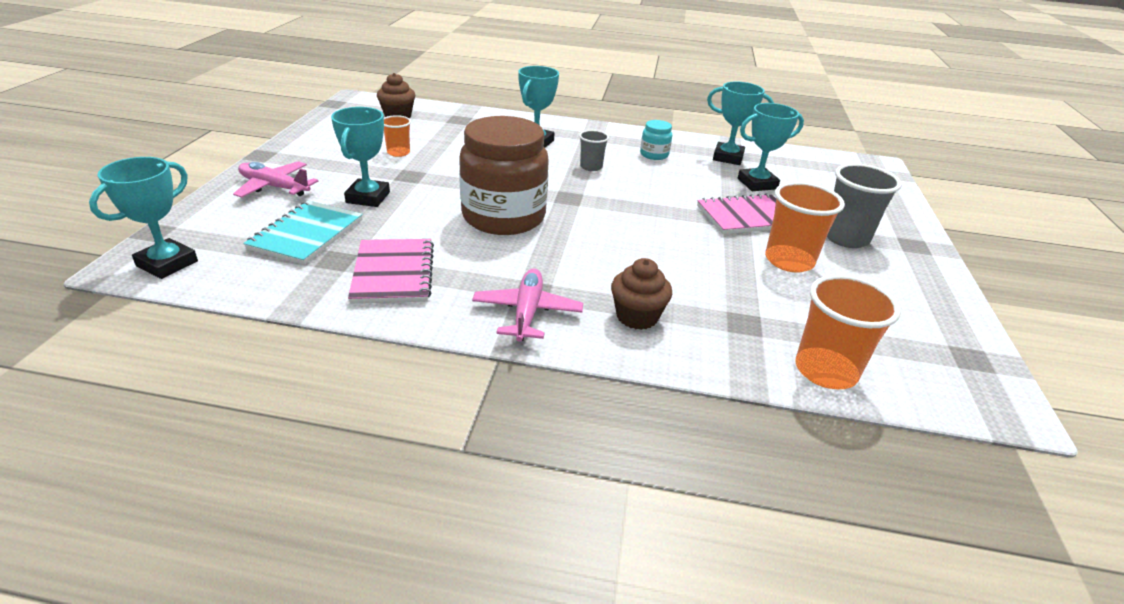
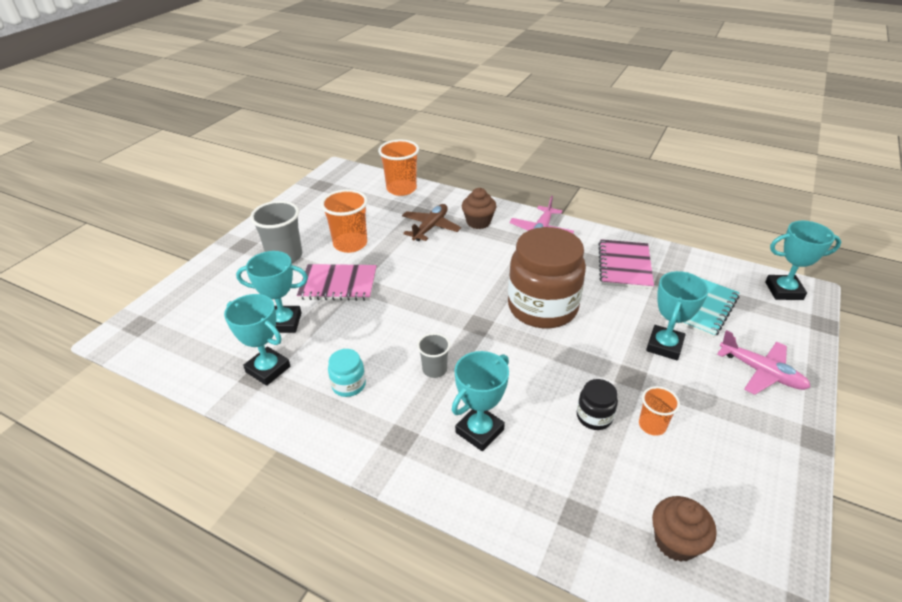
camera: 160 degrees left, 5 degrees up
turquoise trophy [89,157,198,279] -> turquoise trophy turned 45 degrees clockwise [765,221,841,300]
none -> brown plane [402,204,461,241]
none -> black jar [577,379,618,430]

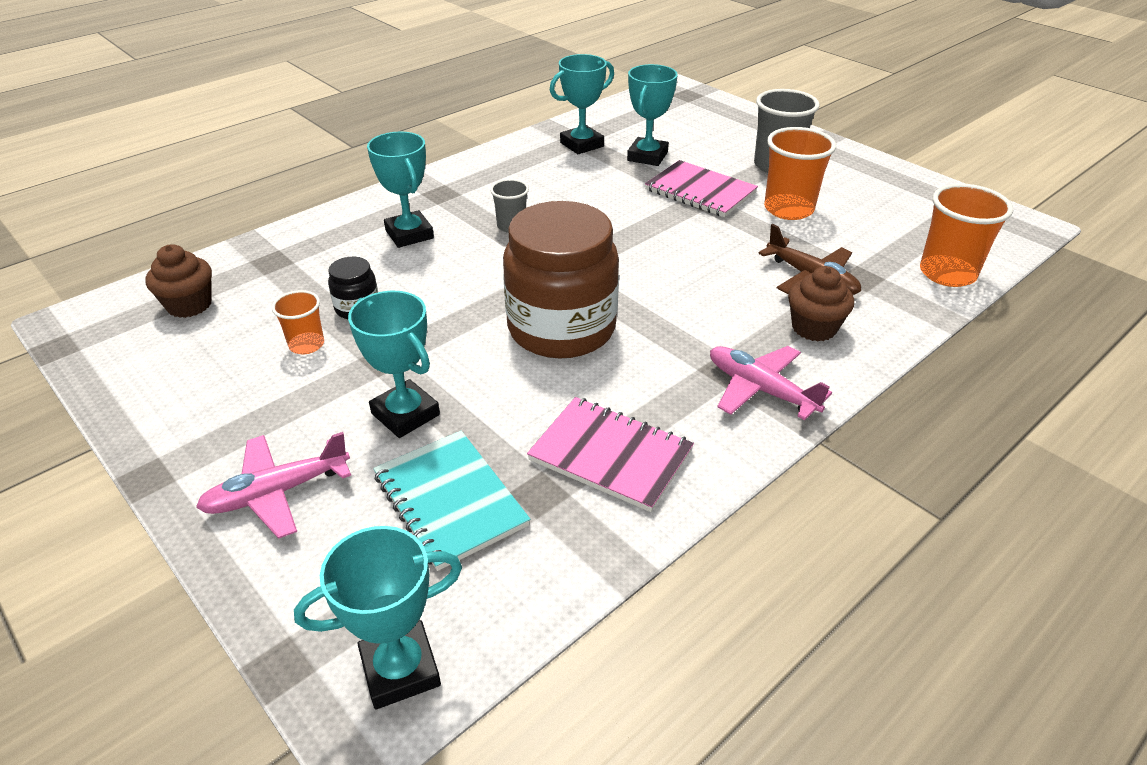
camera: 110 degrees right, 0 degrees up
pink notebook [297,264,377,301] -> pink notebook turned 75 degrees counterclockwise [645,160,758,217]
turquoise jar [328,349,366,397] -> none
turquoise trophy [765,221,841,300] -> turquoise trophy turned 45 degrees clockwise [294,526,462,709]

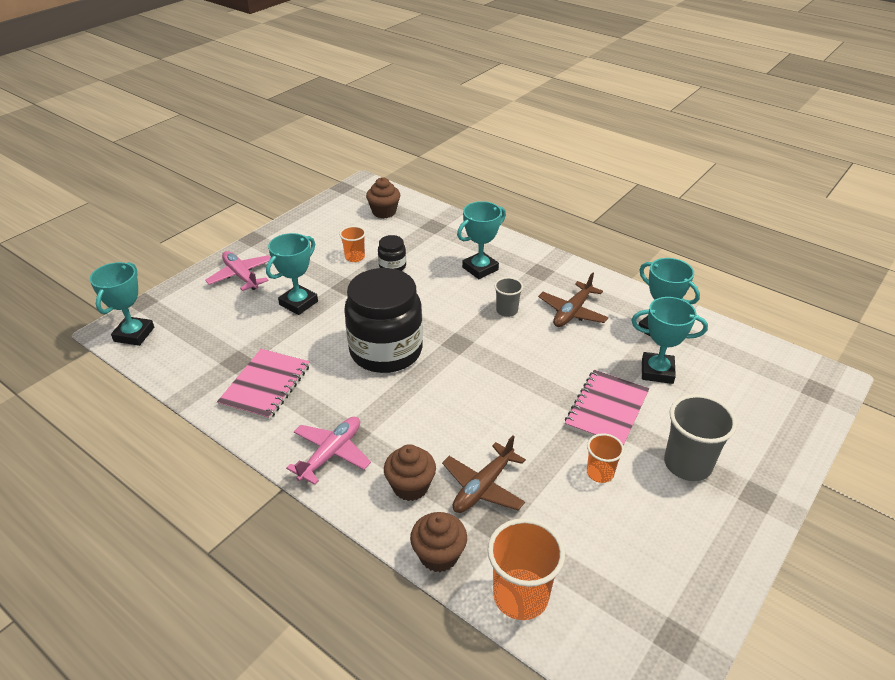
camera: 80 degrees right, 0 degrees up
turquoise trophy [294,526,462,709] -> turquoise trophy turned 45 degrees clockwise [90,262,154,346]
turquoise notebook [373,431,530,571] -> none
brown jar [503,201,619,359] -> black jar [344,268,423,373]
orange cup [764,127,836,220] -> orange cup [587,433,624,483], size x0.57
none -> brown cupcake [410,512,467,572]
none -> brown plane [538,272,608,327]

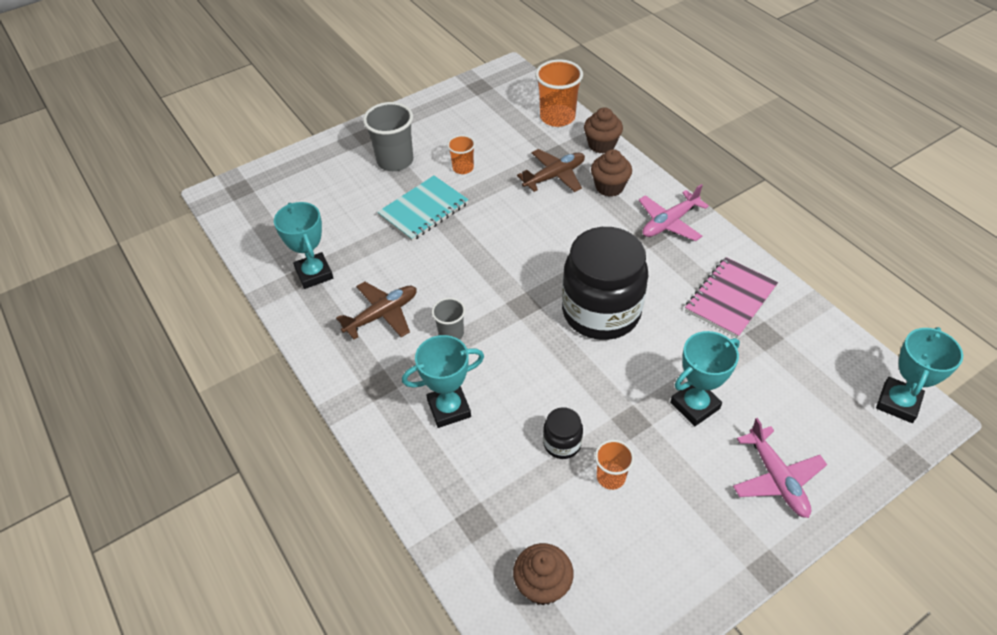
camera: 160 degrees left, 10 degrees up
pink notebook [565,370,649,446] -> turquoise notebook [378,176,469,241]
turquoise trophy [631,297,708,384] -> none

